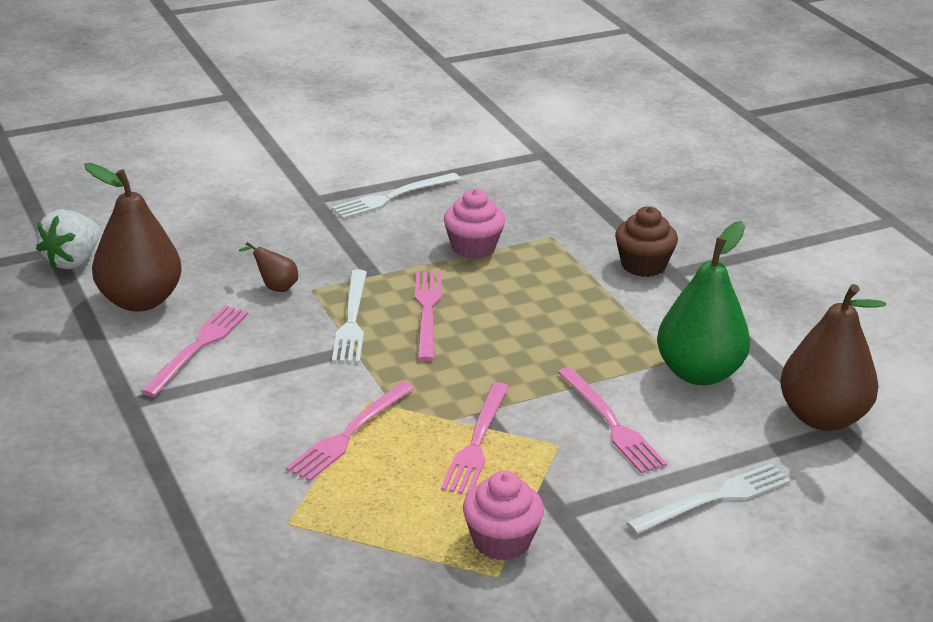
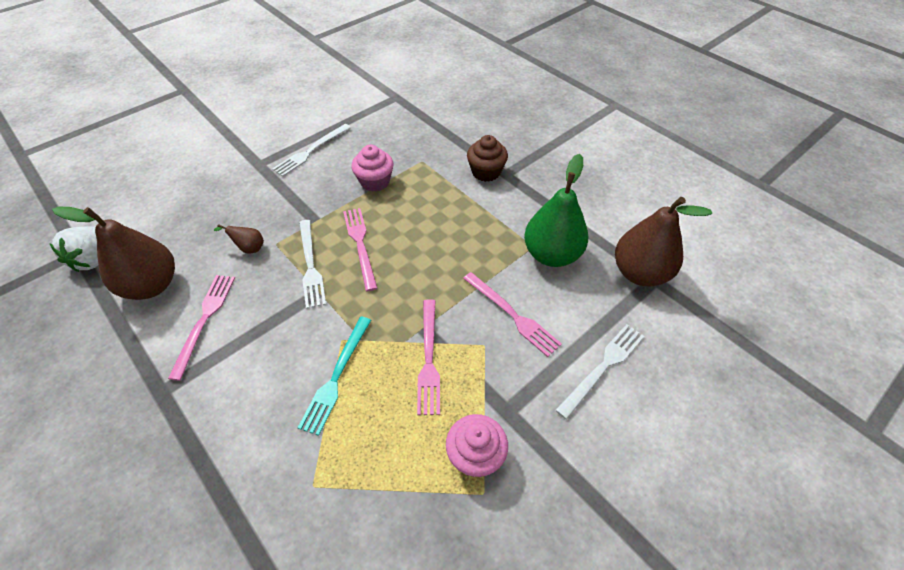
camera: 15 degrees left, 20 degrees up
pink fork [286,382,415,481] -> turquoise fork [298,317,371,436]

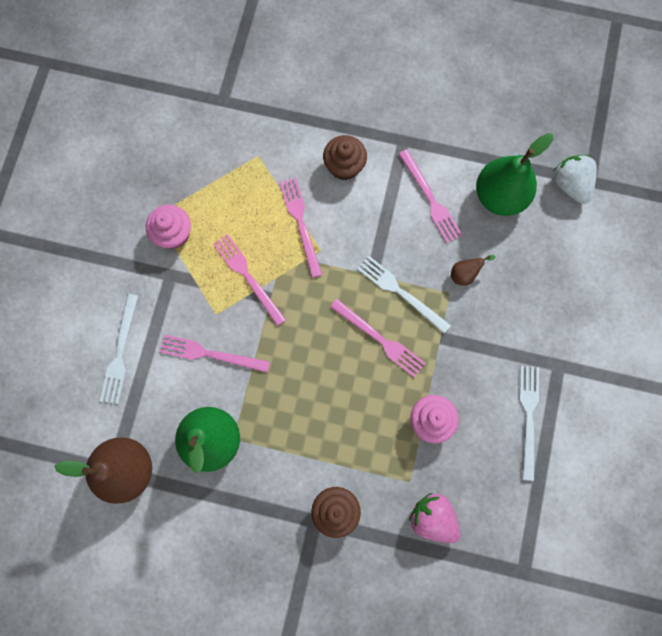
camera: 145 degrees right, 25 degrees up
brown pear [52,207,175,300] -> green pear [476,133,553,216]
turquoise fork [298,317,371,436] -> pink fork [279,177,322,278]
none -> brown cupcake [323,135,367,180]
none -> pink strawberry [409,492,460,543]

